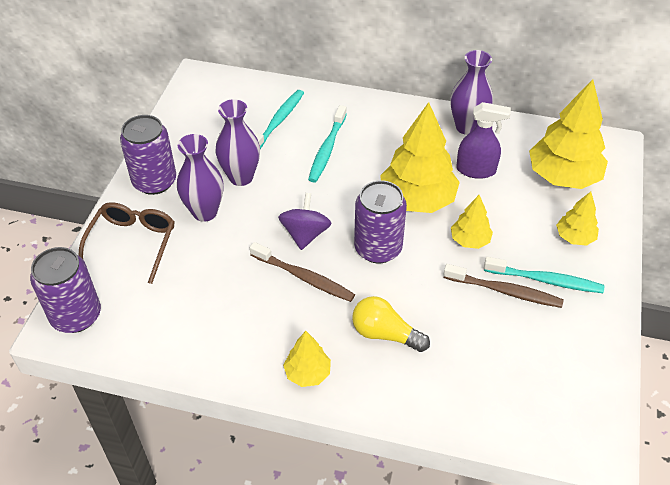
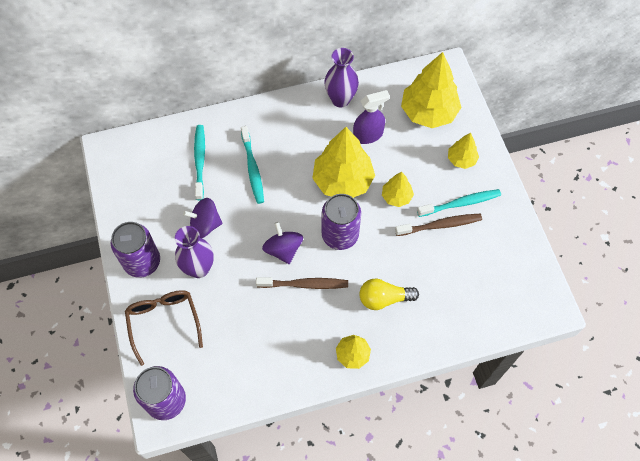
camera: 30 degrees left, 15 degrees up
purple vase [215,99,260,186] -> purple spinning top [183,198,222,238]

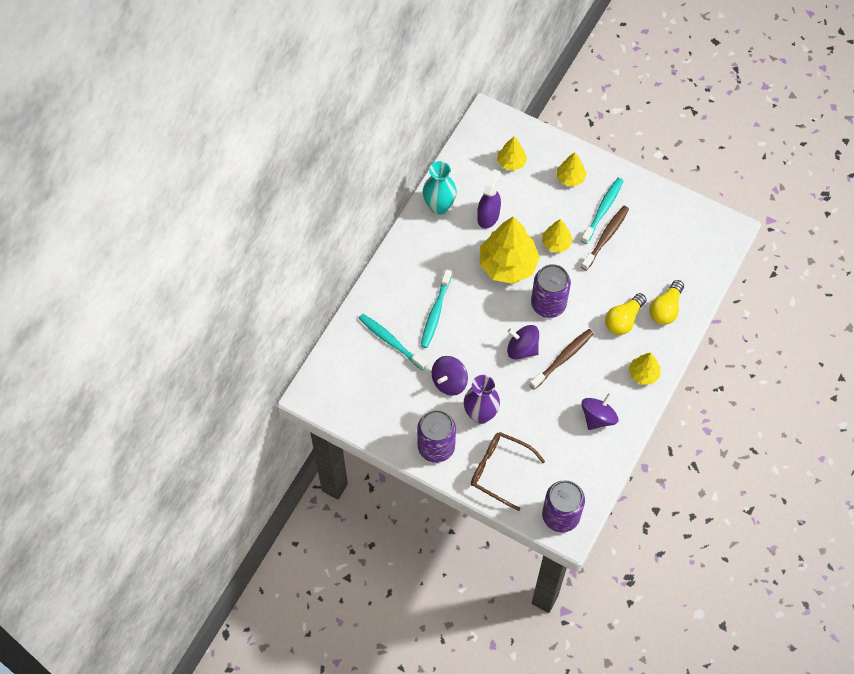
camera: 45 degrees left, 0 degrees up
turquoise toothbrush [241,126,264,204] -> turquoise toothbrush turned 75 degrees clockwise [421,269,452,348]
purple vase [324,48,359,107] -> turquoise vase [423,161,457,215]
yellow tree [401,52,461,128] -> yellow tree [497,137,527,171], size x0.51
none -> purple spinning top [581,393,618,430]
none -> yellow light bulb [649,280,684,325]

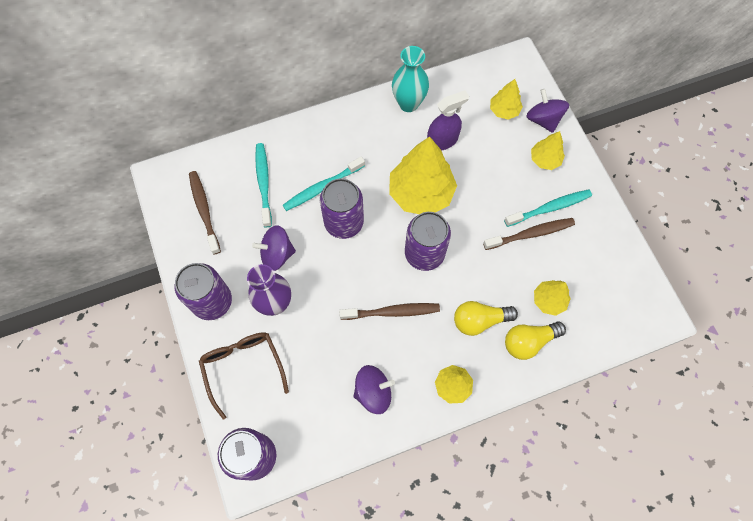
camera: 40 degrees right, 5 degrees up
purple spinning top [507,325,539,360] -> purple spinning top moved to [526,89,569,133]
yellow tree [542,219,573,253] -> yellow tree moved to [534,280,571,316]
none -> brown toothbrush [189,171,221,255]
none -> purple can [320,178,364,239]

